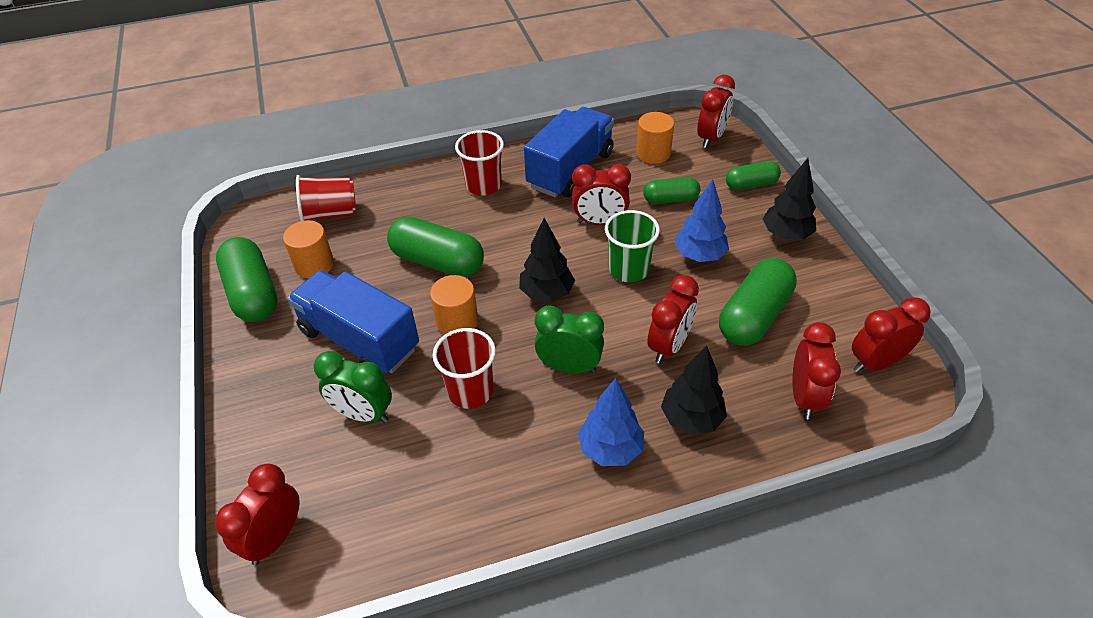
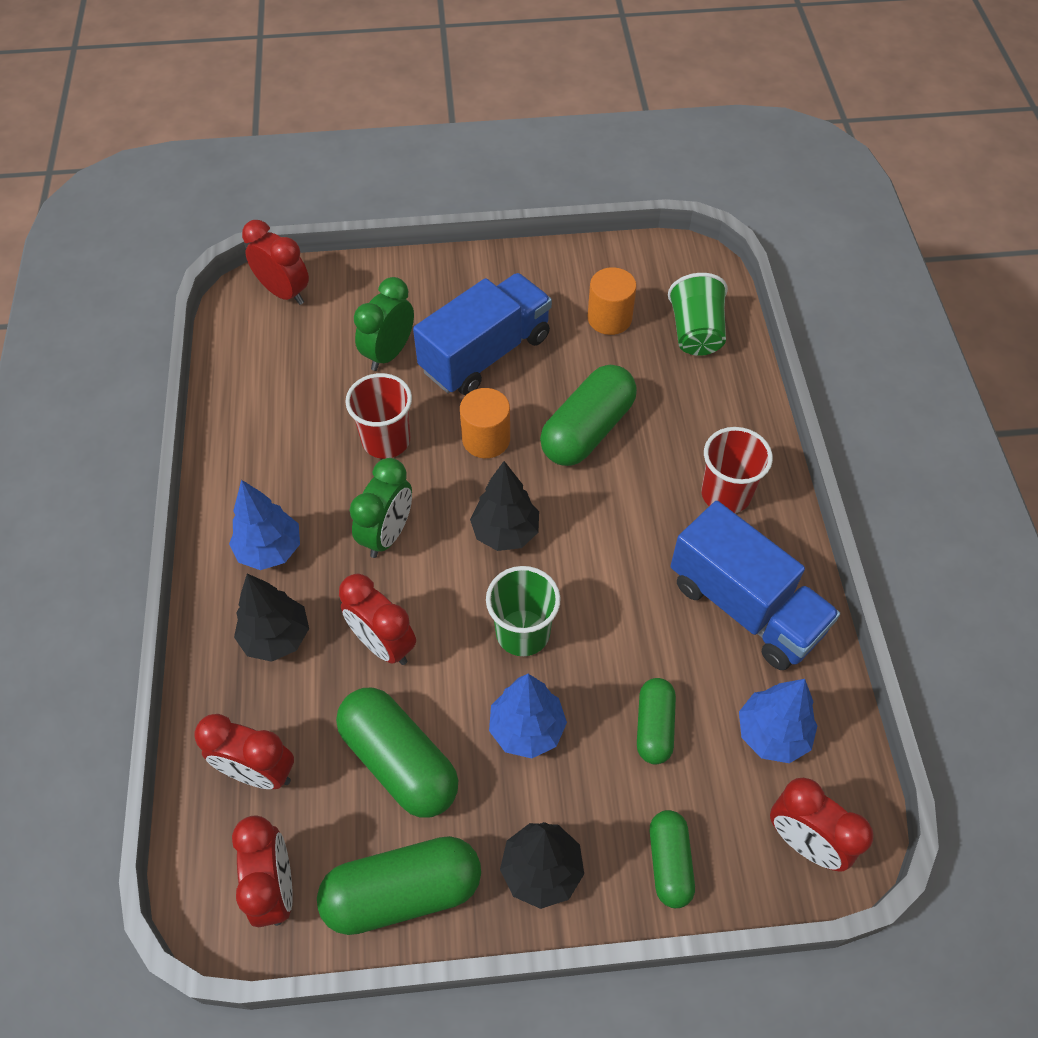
camera: 100 degrees right, 10 degrees up
green capsule [216,237,277,322] -> green capsule moved to [317,836,481,935]
red cup [296,175,356,221] -> green cup [668,273,728,356]
red clock [572,164,631,225] -> none
orange cylinder [636,112,674,164] -> blue tree [739,679,818,763]

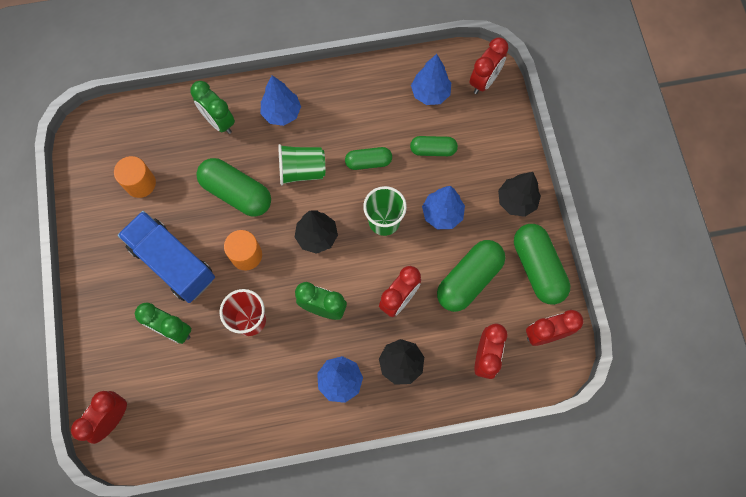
camera: 95 degrees left, 15 degrees up
green capsule [650,810,695,908] -> green capsule moved to [345,147,392,170]
green cup [668,273,728,356] -> green cup moved to [278,144,325,185]
blue truck [670,501,840,670] -> none
red cup [701,427,773,513] -> blue tree [261,75,301,126]
none -> green clock [190,81,235,134]

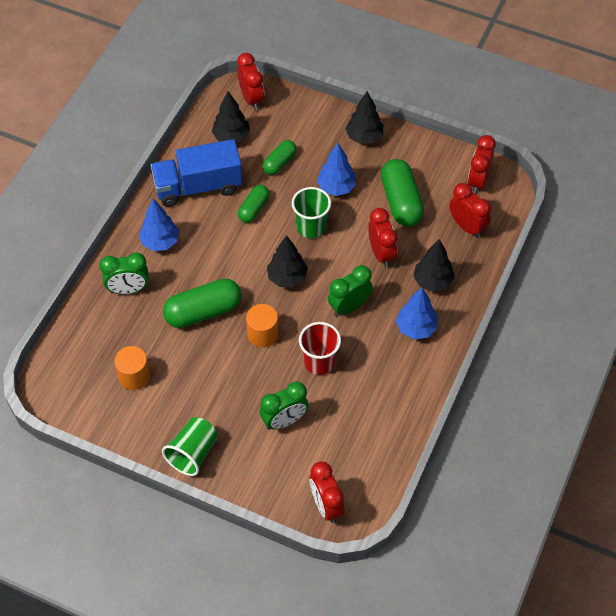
camera: 55 degrees left, 15 degrees down
blue truck [118,211,215,303] -> blue truck moved to [151,139,243,207]
green cup [278,144,325,185] -> green cup moved to [162,417,218,476]
blue tree [411,54,451,105] -> black tree [212,91,250,143]
green capsule [514,224,570,305] -> none

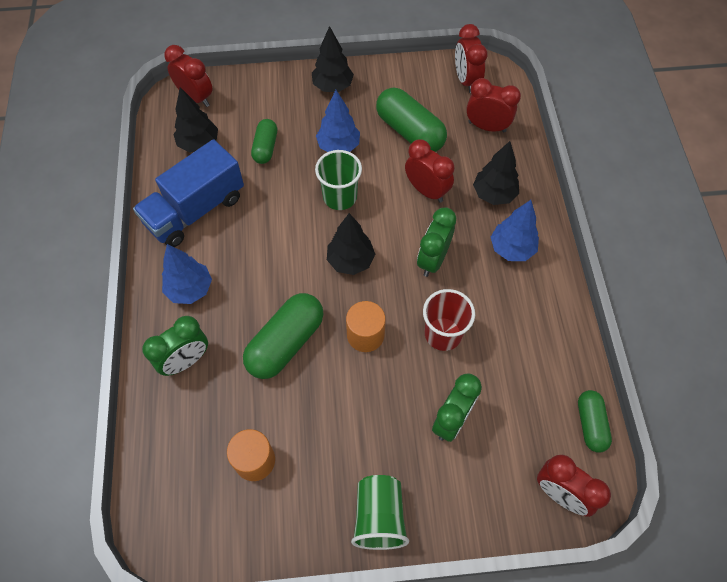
camera: 30 degrees left, 5 degrees up
green capsule [238,185,269,223] -> green capsule moved to [578,390,612,453]

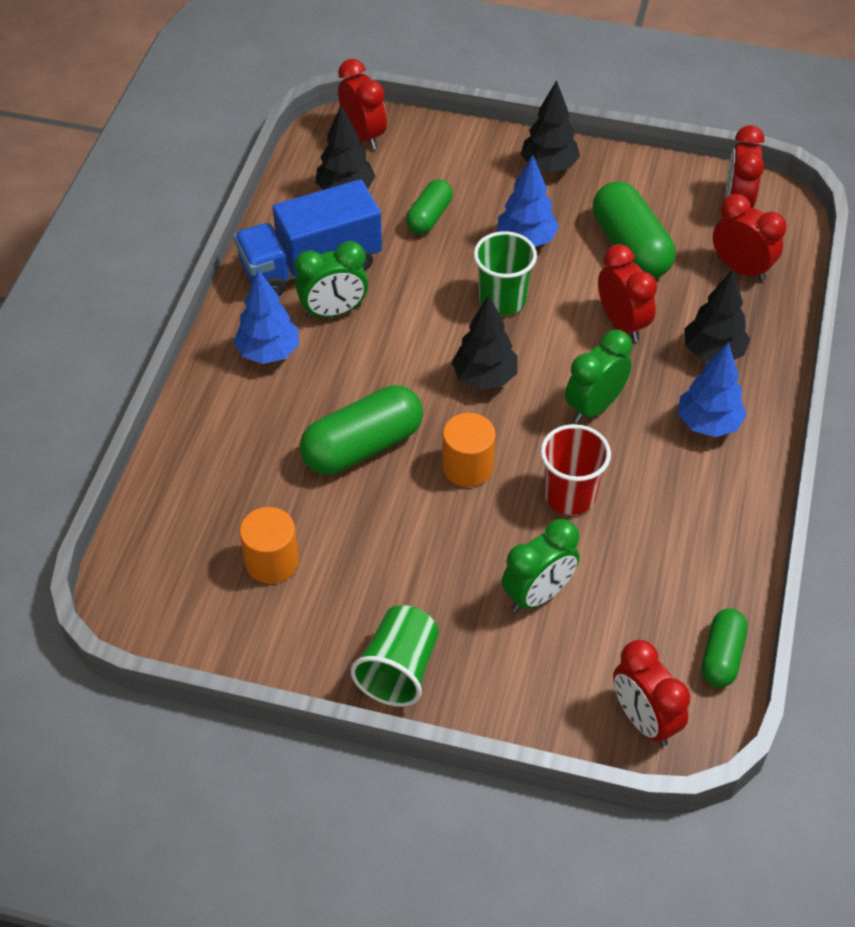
camera: 20 degrees right, 10 degrees down
green clock [142,316,208,376] -> green clock moved to [294,241,368,319]

